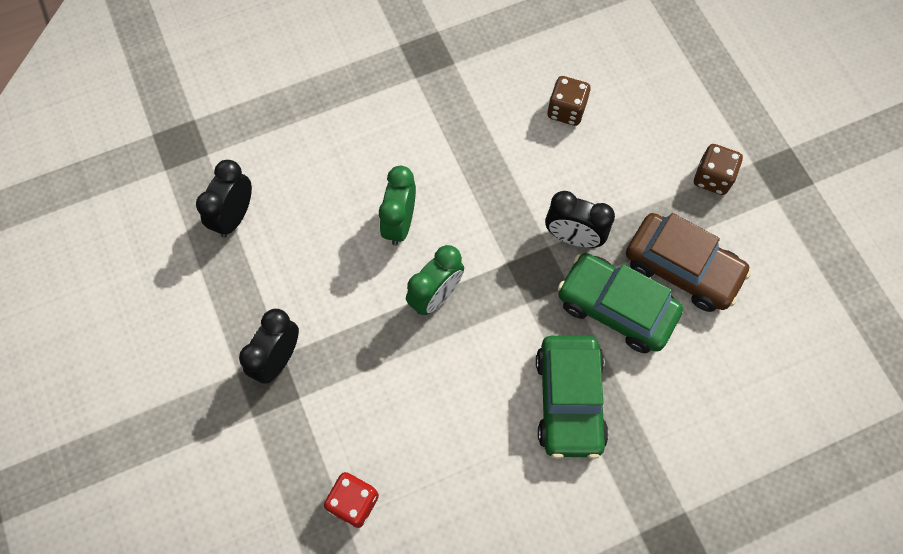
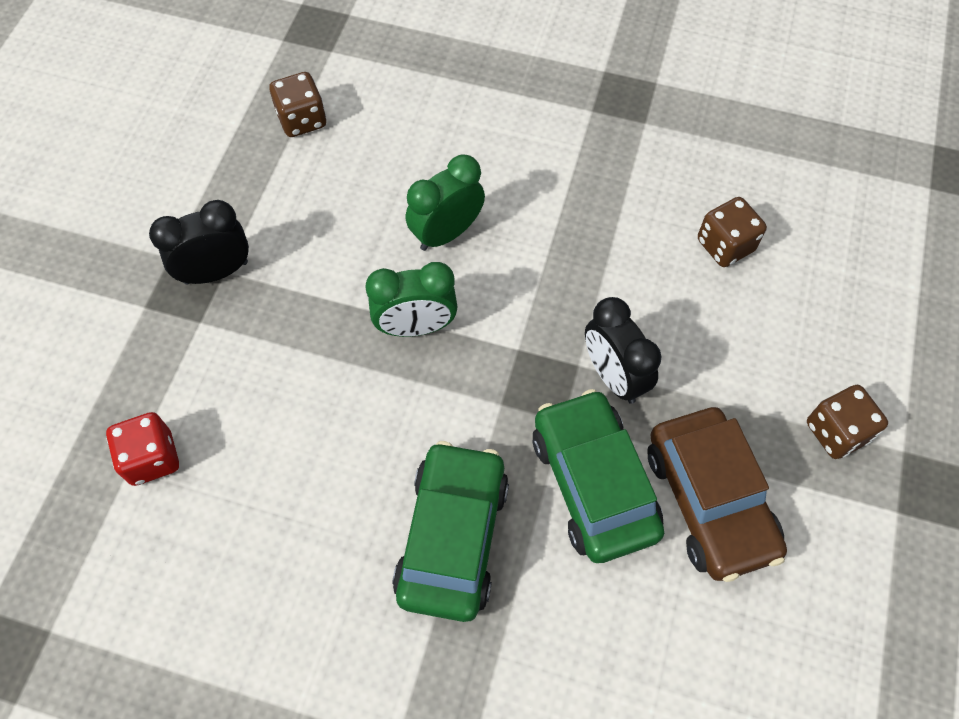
camera: 40 degrees right, 5 degrees down
black clock [196,160,252,238] -> brown dice [269,72,326,137]
green car [536,336,609,459] -> green car turned 150 degrees clockwise [393,441,509,622]

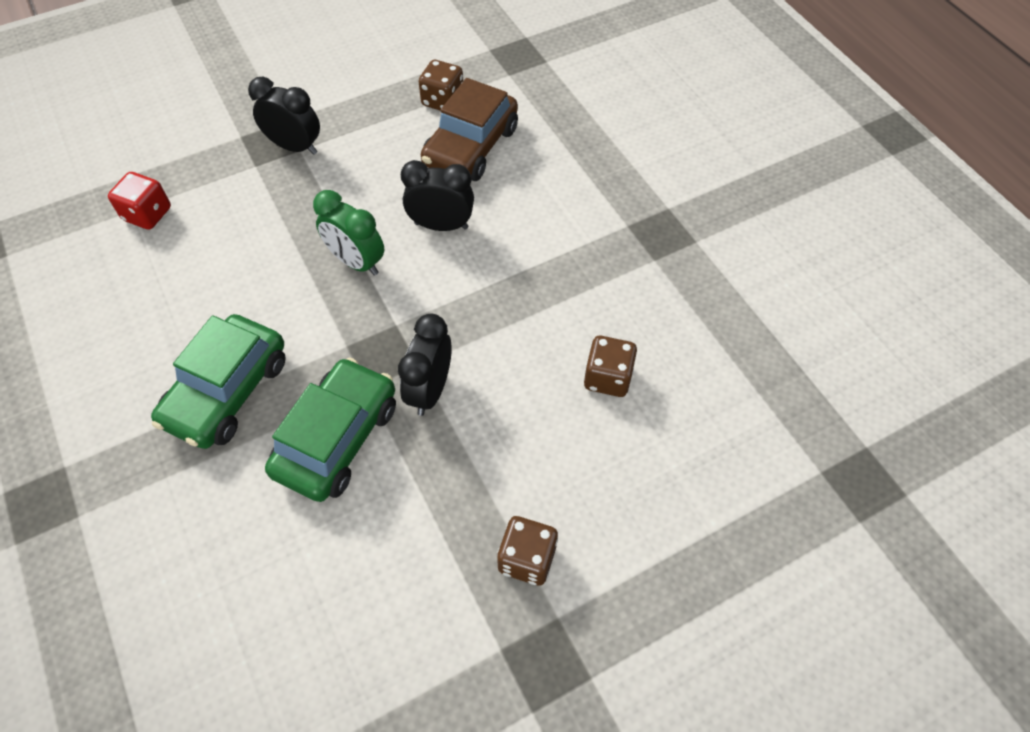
camera: 45 degrees right, 5 degrees down
green car [393,441,509,622] -> green car turned 150 degrees clockwise [151,314,286,449]
green clock [406,154,485,251] -> black clock [401,160,474,231]
brown car [647,407,787,582] -> brown car moved to [421,78,518,181]

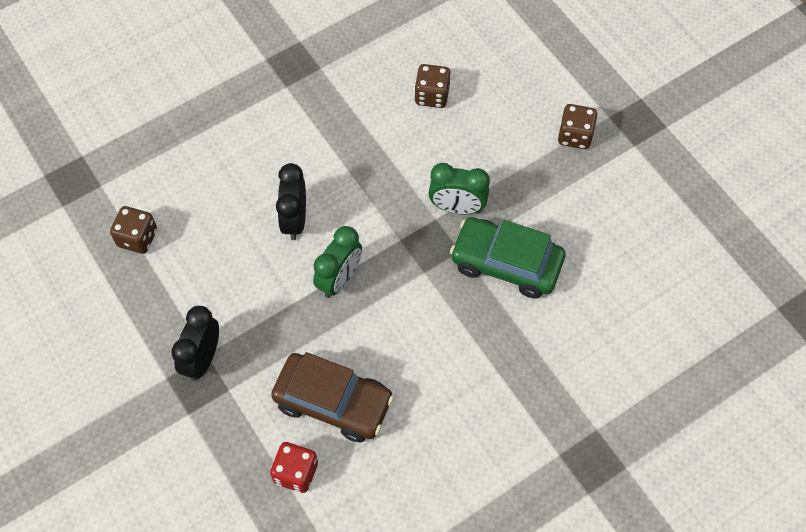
camera: 95 degrees left, 5 degrees up
green car [151,314,286,449] -> none
black clock [398,314,452,416] -> green clock [429,163,490,215]
brown car [421,78,518,181] -> brown car moved to [271,352,394,442]

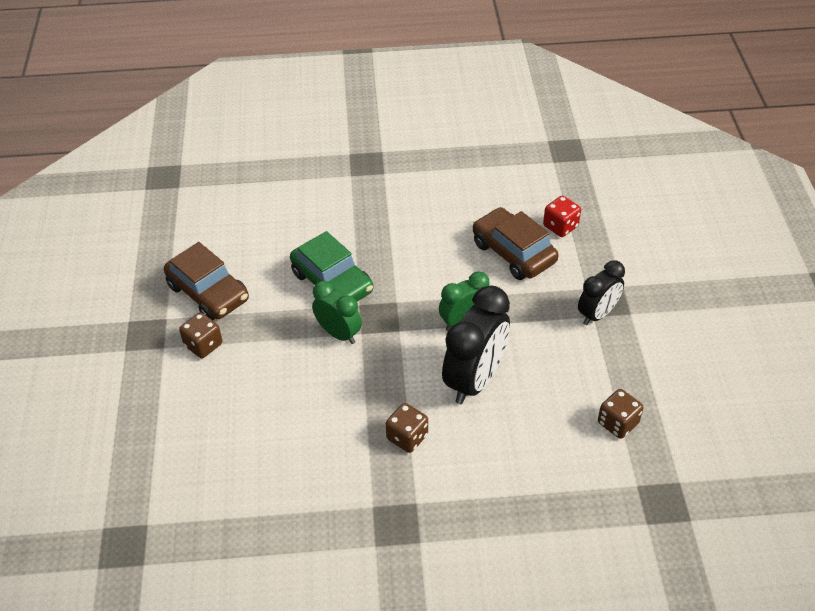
camera: 150 degrees left, 15 degrees down
black clock [276,163,306,240] -> black clock [442,285,510,404], size x1.63
brown dice [414,64,451,108] -> brown dice moved to [386,403,428,453]
none -> brown car [164,242,249,320]

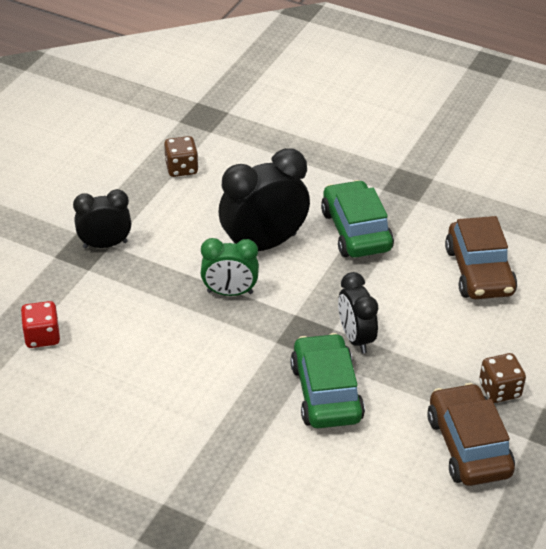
camera: 150 degrees left, 5 degrees down
green clock [312,281,362,344] -> black clock [338,272,378,353]
brown dice [386,403,428,453] -> green car [321,180,394,258]
brown car [473,207,559,280] -> brown car moved to [445,216,517,299]

